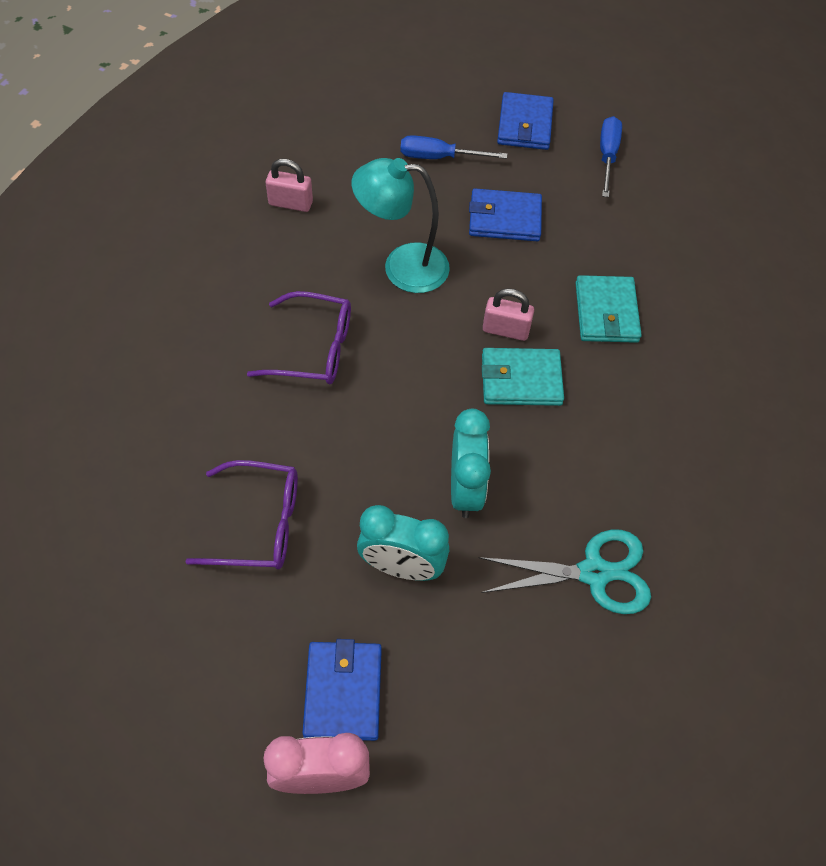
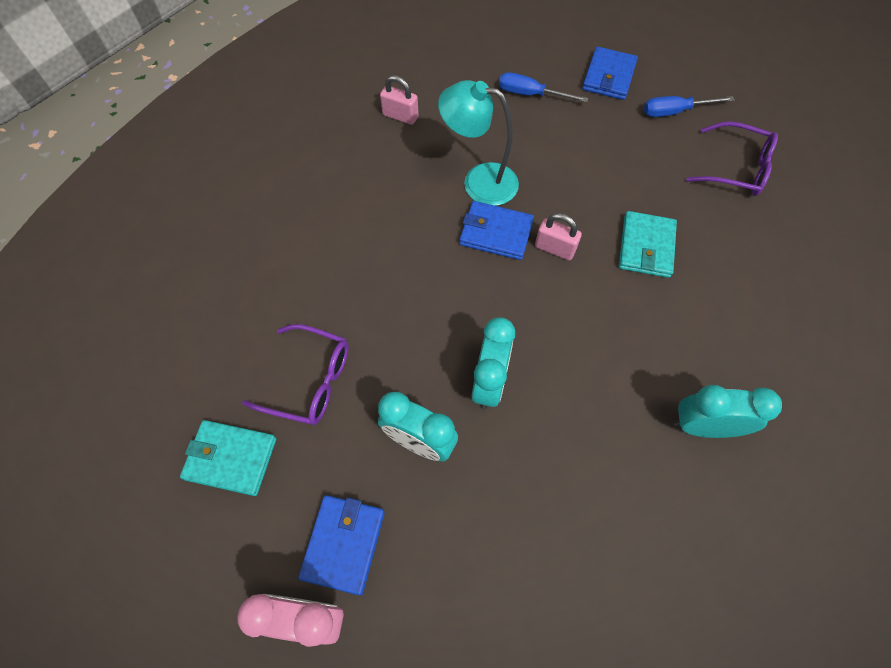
camera: 15 degrees right, 5 degrees up
purple glasses [247,291,351,384] -> purple glasses moved to [686,121,778,196]
blue wallet [469,189,542,241] -> blue wallet moved to [459,201,534,260]
turquoise scissors [479,530,651,614] -> none
turquoise wallet [482,348,564,406] -> turquoise wallet moved to [180,420,276,496]
blue screwdriver [600,116,622,197] -> blue screwdriver turned 120 degrees counterclockwise [644,96,735,117]
none -> turquoise clock [674,385,782,438]

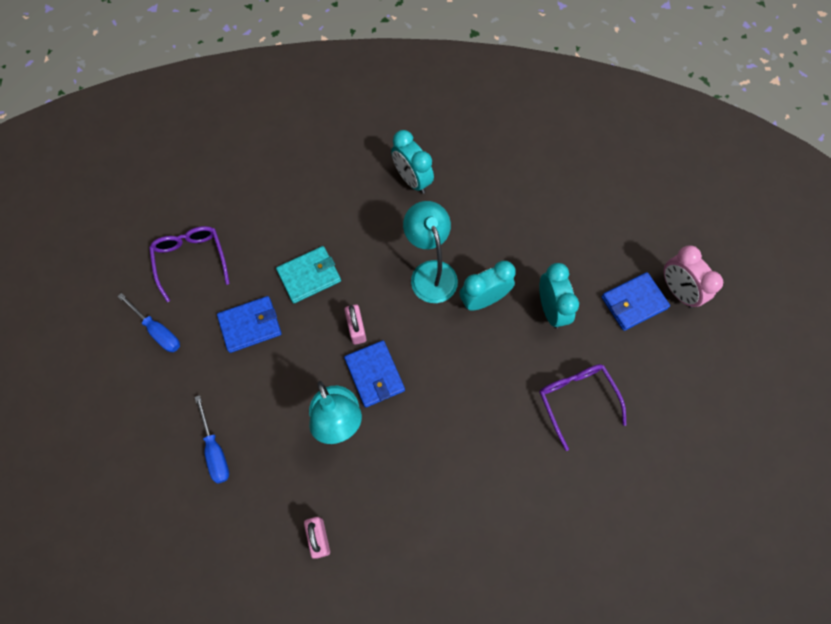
camera: 130 degrees left, 5 degrees up
turquoise wallet [180,420,276,496] -> none
blue wallet [582,47,638,100] -> blue wallet moved to [217,296,282,353]
none -> turquoise lamp [403,201,458,303]

